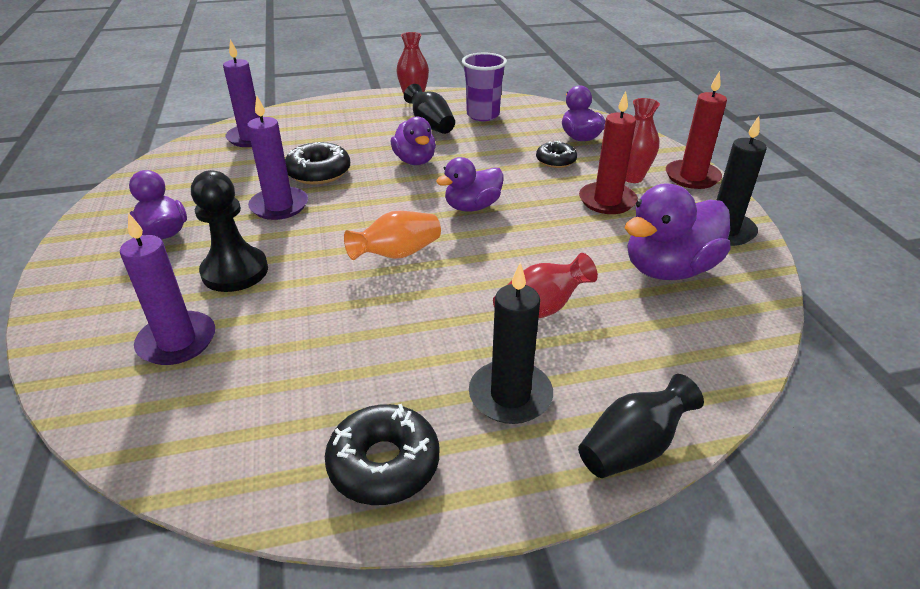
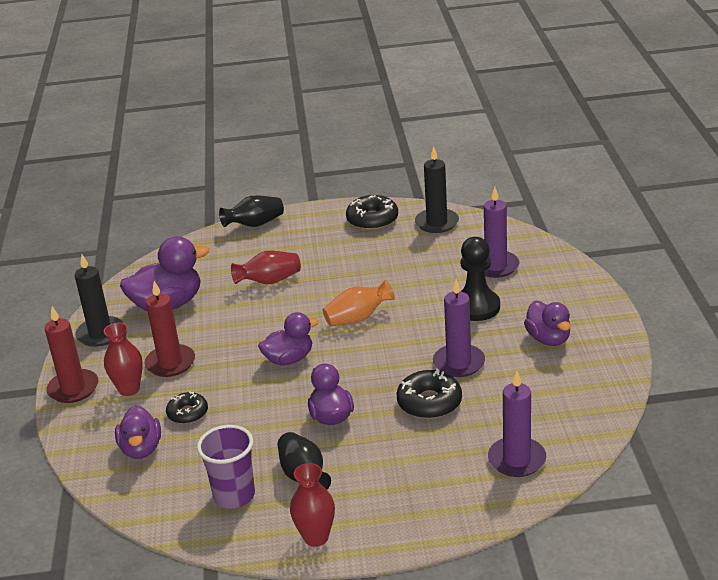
camera: 170 degrees left, 5 degrees down
black candle [469,263,553,424] -> black candle moved to [415,146,459,233]

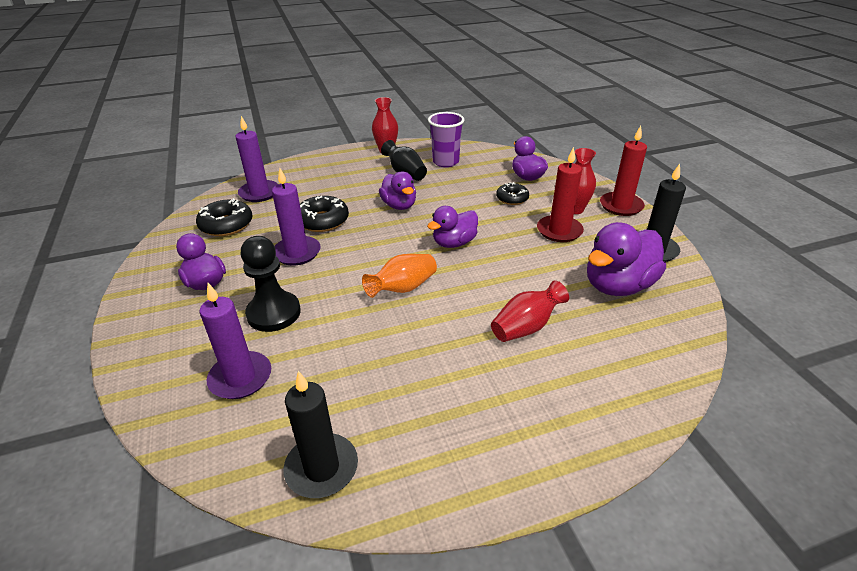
camera: 165 degrees right, 5 degrees up
black vase [219,195,284,227] -> none
black donut [346,195,398,230] -> black donut moved to [196,198,253,236]

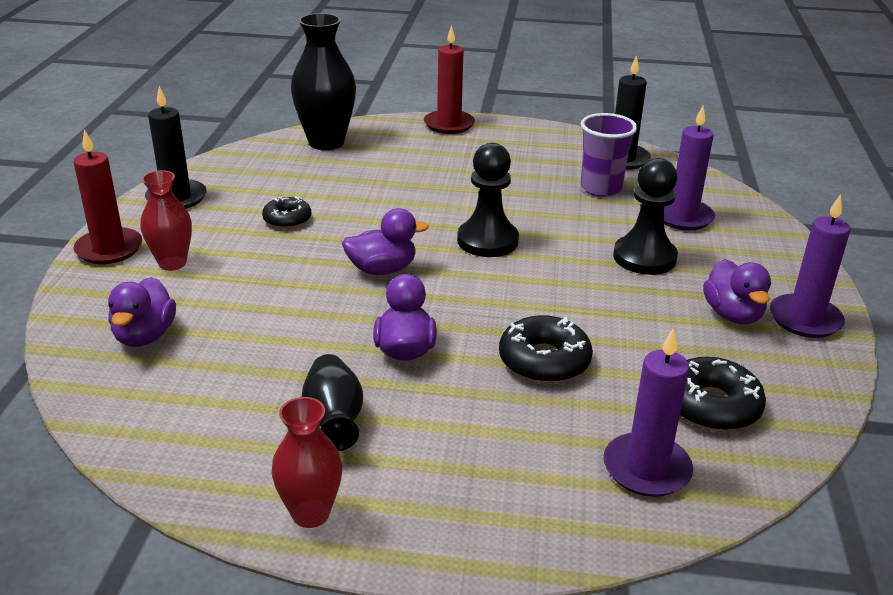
camera: 155 degrees left, 5 degrees down
purple candle [272,168,321,265] -> purple candle moved to [770,194,850,338]
orange vase [362,254,437,298] -> black pawn [457,143,519,257]
purple cup [428,112,464,167] -> purple cup moved to [581,113,637,197]
red vase [491,280,569,342] -> none
black donut [496,182,529,205] -> black donut moved to [262,196,311,229]
red candle [537,147,584,242] -> red candle moved to [424,25,475,134]
purple duck [587,222,666,296] -> none
none -> black vase [291,13,356,150]

